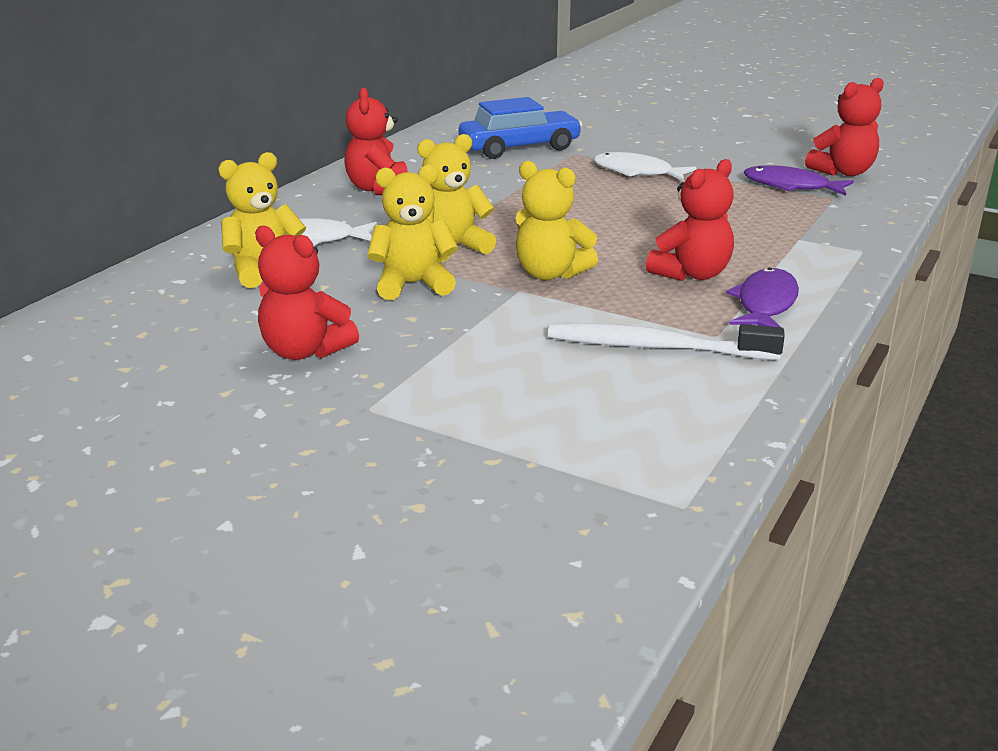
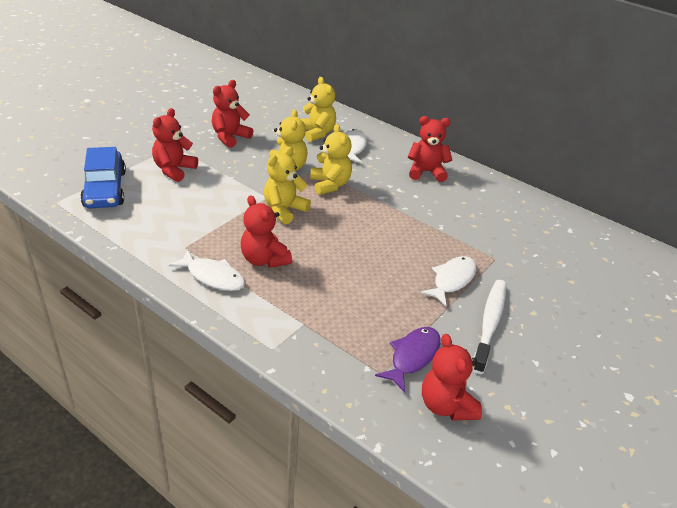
camera: 95 degrees right, 10 degrees up
blue car [459,97,582,159] -> blue car moved to [80,147,126,208]
white toothbrush [548,324,785,360] -> white toothbrush moved to [472,280,506,374]
purple fish [726,267,799,327] -> white fish [169,250,245,291]
none -> red teddy bear [152,108,198,182]

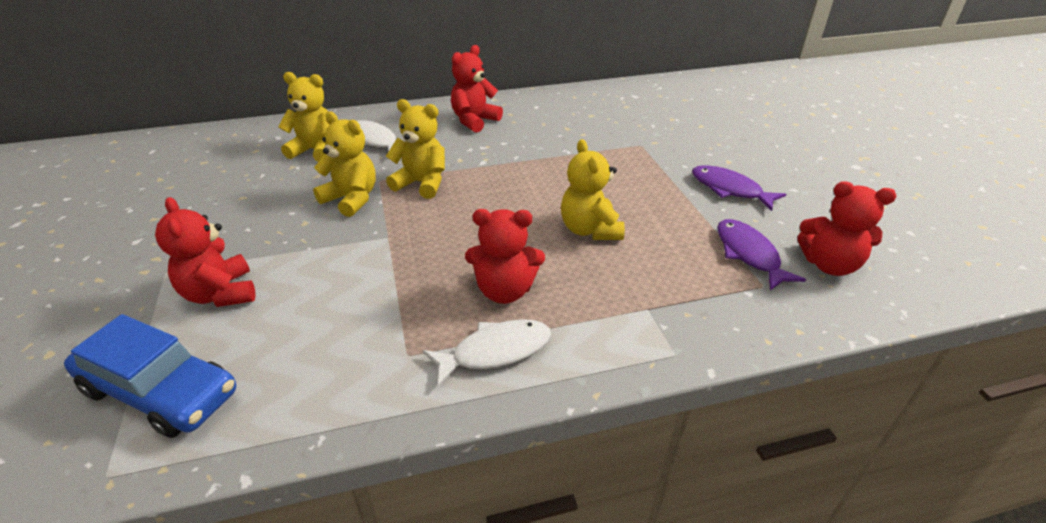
camera: 50 degrees left, 0 degrees up
red teddy bear [212,80,253,148] -> none
yellow teddy bear [264,147,311,224] -> yellow teddy bear moved to [561,139,625,240]
white fish [420,256,476,306] -> none
white toothbrush [472,280,506,374] -> purple fish [692,165,786,211]

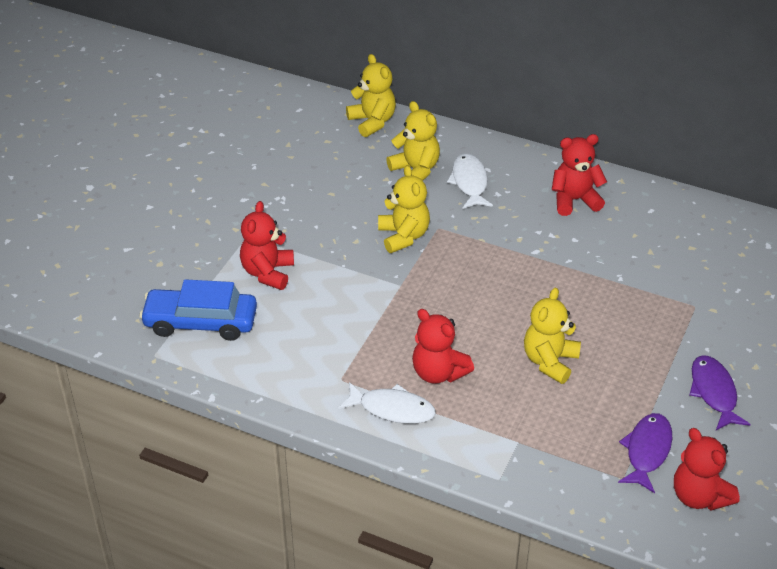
camera: 40 degrees right, 5 degrees up
blue car [64,314,236,438] -> blue car turned 120 degrees clockwise [140,279,257,341]
yellow teddy bear [386,99,445,199] -> yellow teddy bear moved to [346,54,396,137]

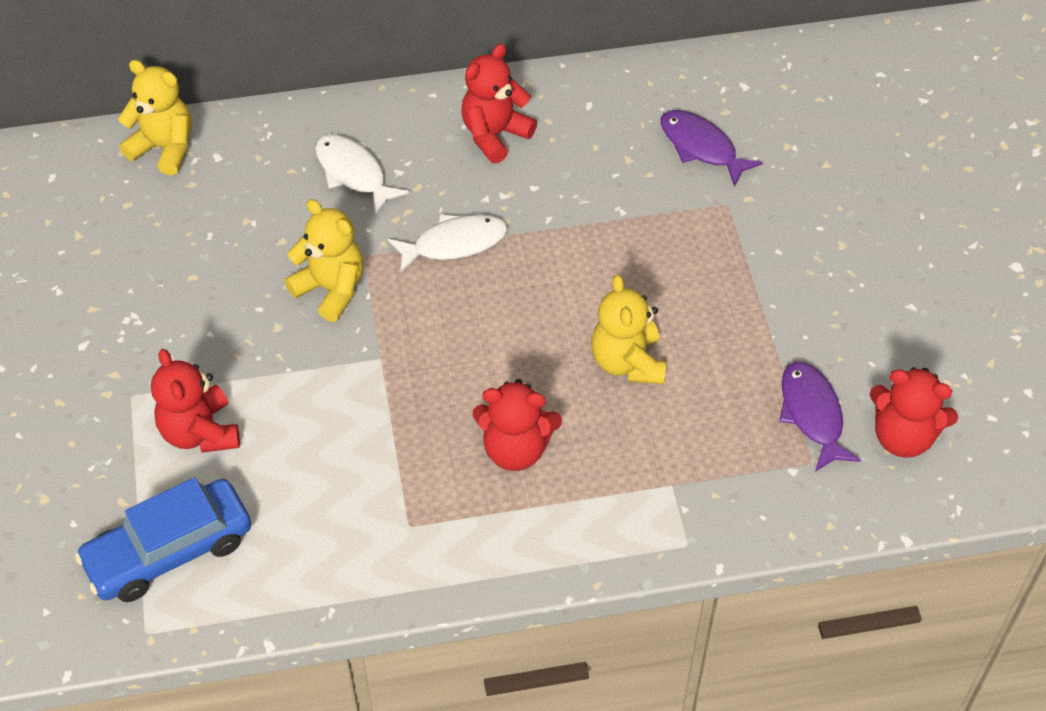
camera: 35 degrees left, 10 degrees up
white fish [338,382,436,424] -> white fish moved to [388,214,507,274]
yellow teddy bear [386,101,440,181] -> none
purple fish [689,355,750,430] -> purple fish moved to [661,110,763,187]

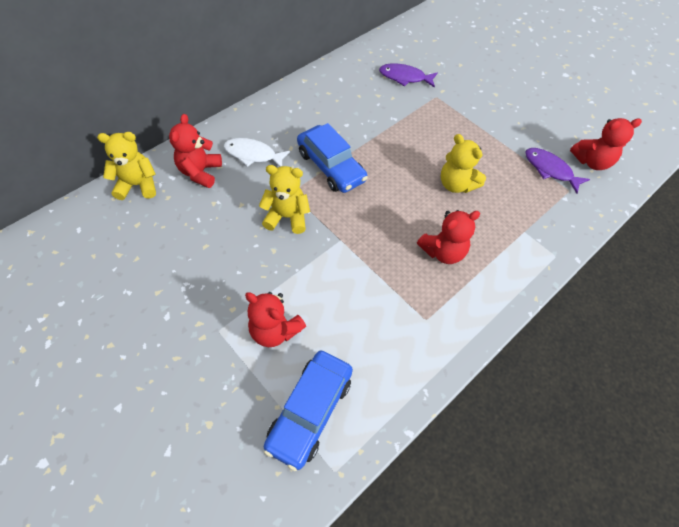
camera: 35 degrees left, 5 degrees up
white fish [388,214,507,274] -> blue car [297,123,368,193]
red teddy bear [461,44,537,163] -> red teddy bear moved to [169,114,222,188]

